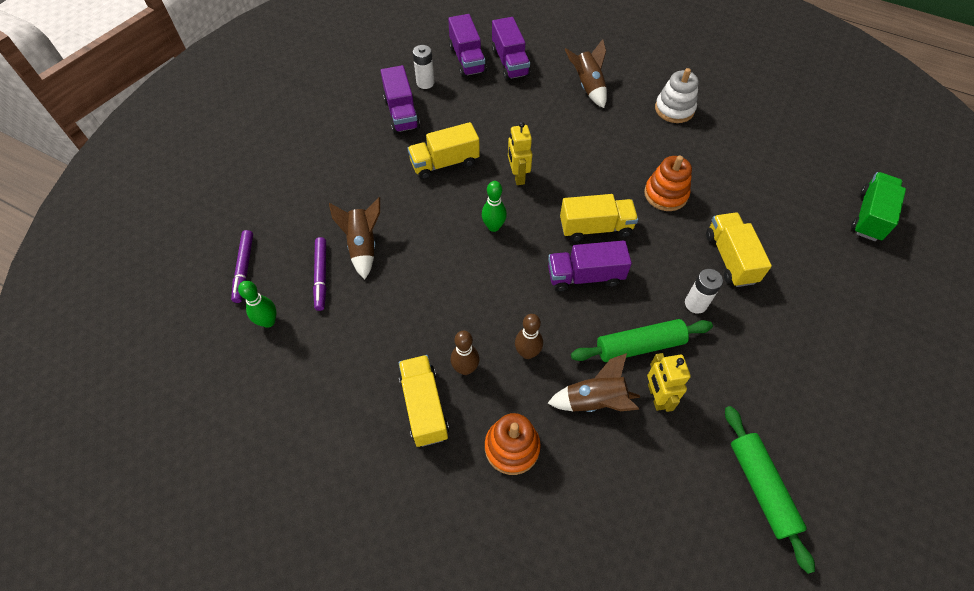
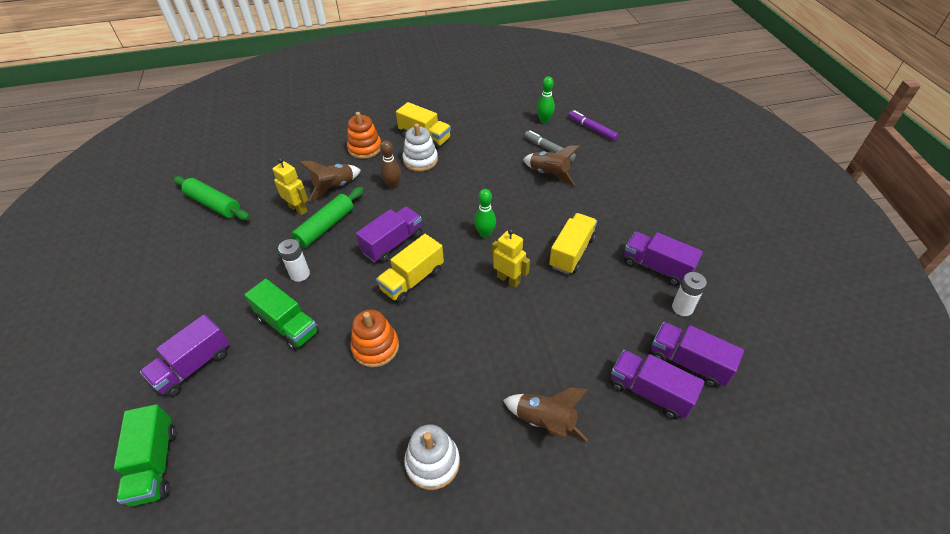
camera: 140 degrees right, 10 degrees down
purple marker [313,237,326,311] -> grey marker [524,131,576,161]
brown bowling pin [451,331,479,375] -> white stacking toy [402,124,438,172]
yellow truck [706,212,772,287] -> green truck [244,279,319,351]
none -> purple truck [140,314,230,397]

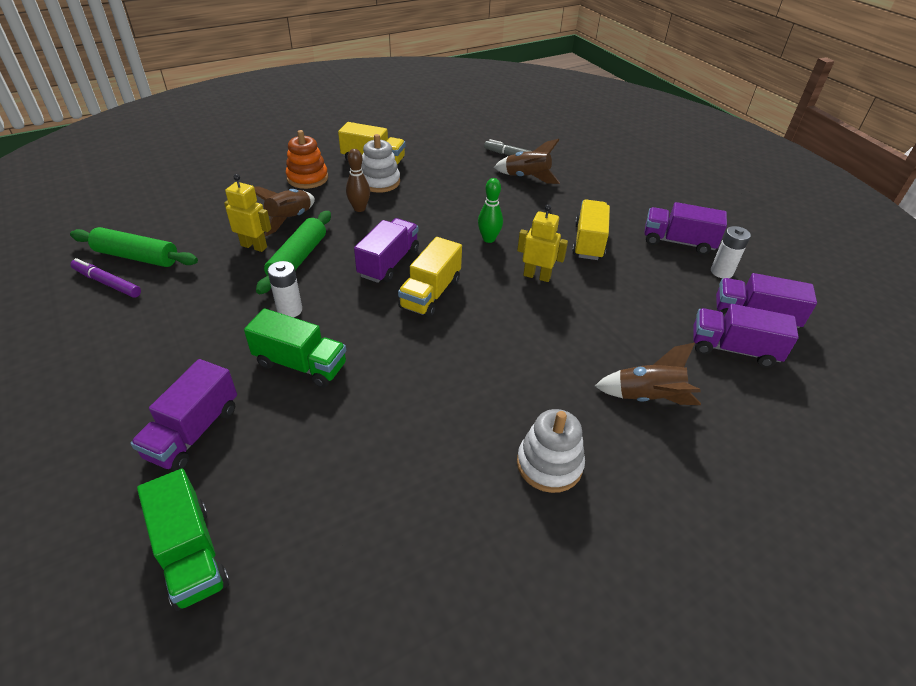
camera: 20 degrees left, 5 degrees down
orange stacking toy [350,310,399,368] -> none
green bowling pin [537,76,555,123] -> none
purple marker [568,110,618,141] -> purple marker moved to [70,258,141,298]

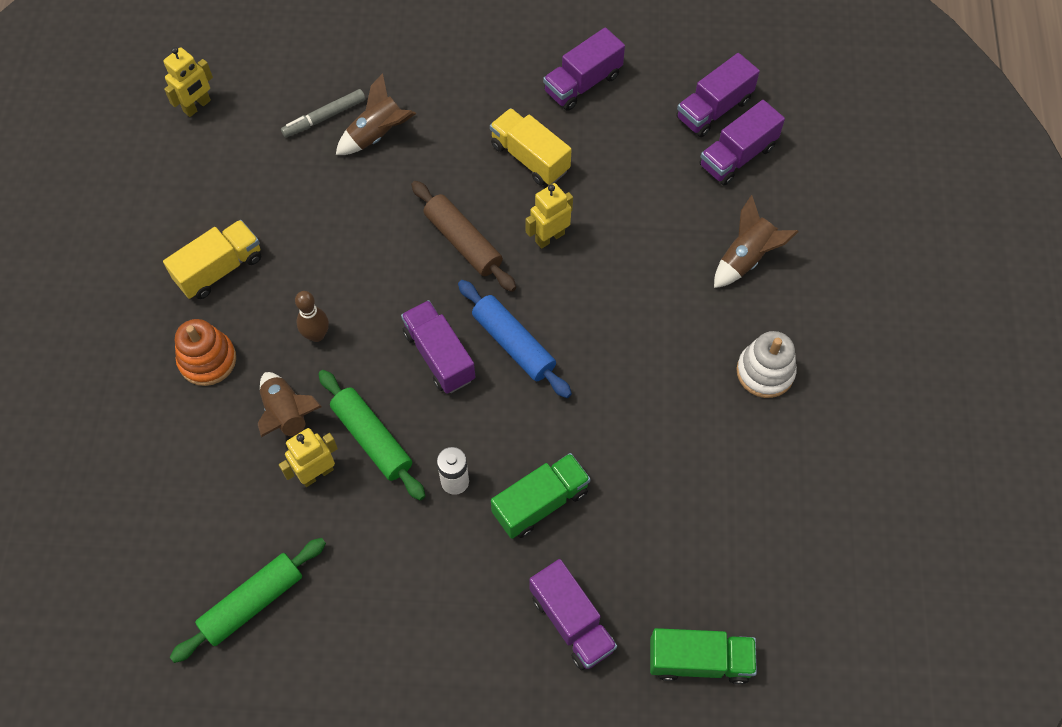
camera: 55 degrees left, 20 degrees up
purple marker [70,258,141,298] -> none
white stacking toy [361,134,400,193] -> none
yellow truck [398,237,462,318] -> blue rolling pin [458,280,572,398]
green bowling pin [478,178,503,243] -> brown rolling pin [411,181,516,292]
white battery [711,226,751,279] -> none
none -> yellow robot [163,47,213,117]

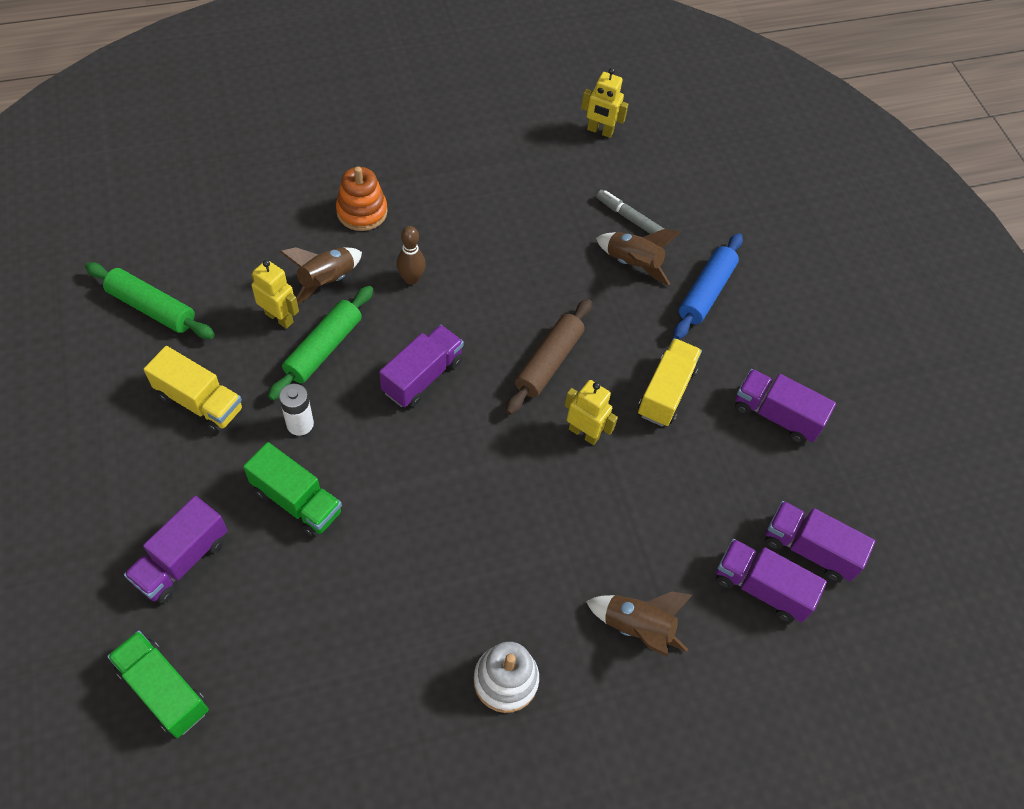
camera: 65 degrees right, 5 degrees down
yellow truck [163,220,261,299] -> yellow truck moved to [144,346,243,433]
blue rolling pin [458,280,572,398] -> blue rolling pin moved to [674,233,743,339]
green truck [650,628,757,684] -> green truck turned 150 degrees clockwise [107,631,209,738]

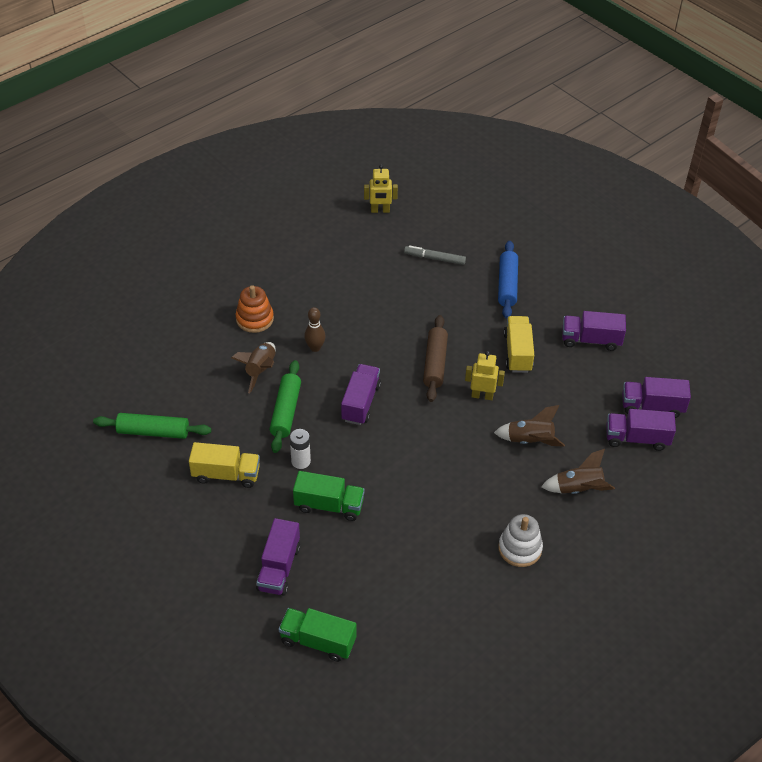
camera: 20 degrees left, 10 degrees down
yellow robot [251,260,299,329] -> none
brown rocket [596,229,680,285] -> brown rocket moved to [494,405,565,447]

